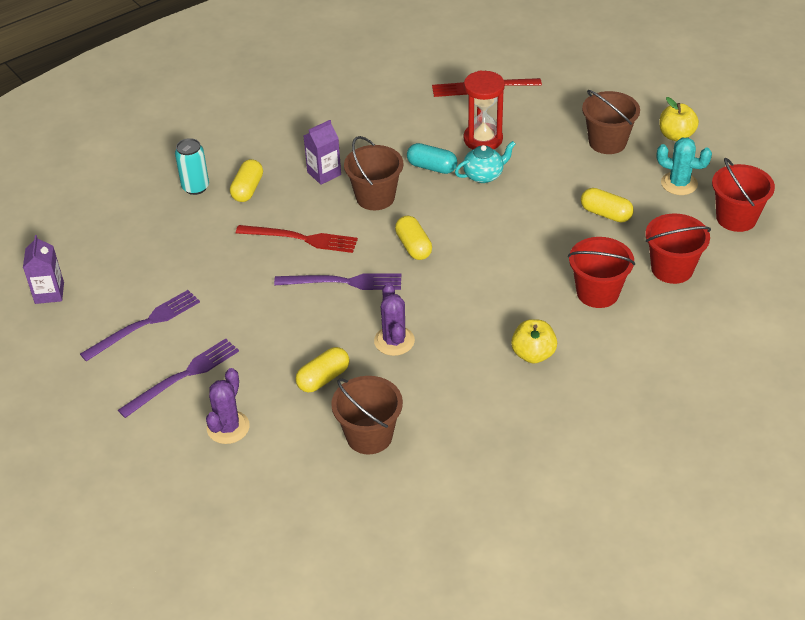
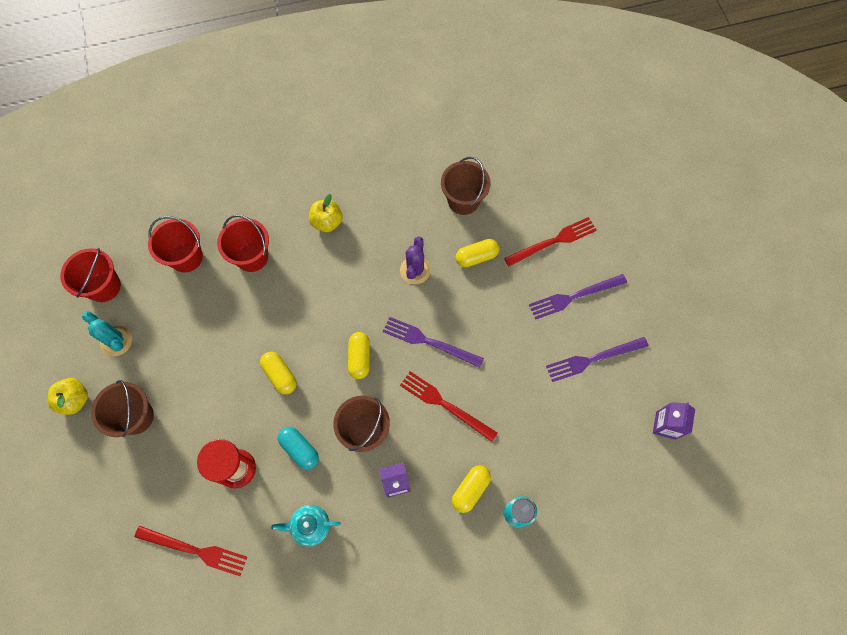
camera: 160 degrees left, 25 degrees up
purple cactus [206,368,250,444] -> red fork [504,217,597,266]
turquoise teapot [455,141,516,183] -> turquoise teapot moved to [271,505,340,547]
yellow capsule [581,188,634,222] -> yellow capsule moved to [260,352,297,394]

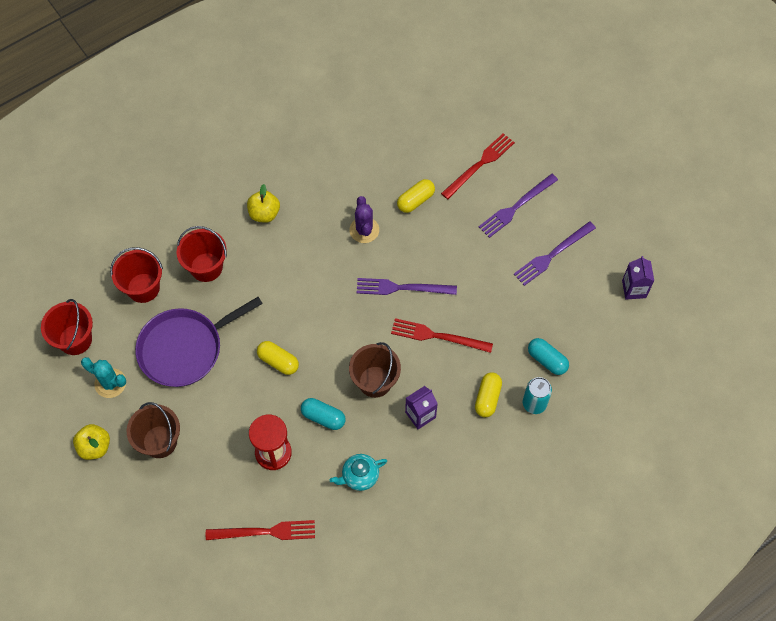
camera: 20 degrees left, 5 degrees down
yellow capsule [348,332,370,379] -> none
brown bucket [441,157,491,215] -> none
none -> purple pan [135,297,263,387]
none -> turquoise capsule [528,338,569,375]

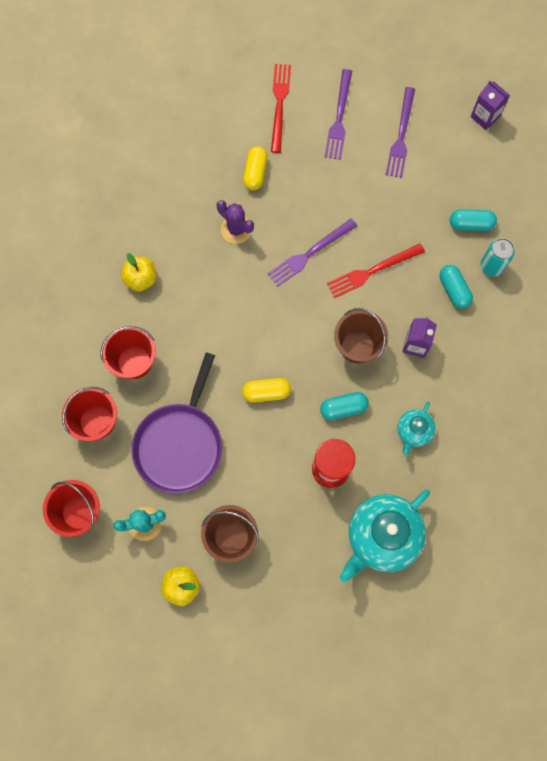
camera: 40 degrees left, 10 degrees up
red fork [206,520,315,540] -> turquoise teapot [340,490,430,582]
yellow capsule [475,372,502,417] -> turquoise capsule [439,265,473,309]

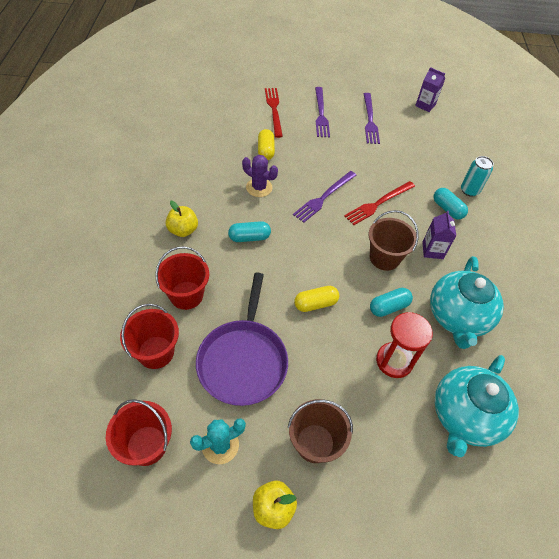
camera: 15 degrees left, 20 degrees down
turquoise teapot [397,402,436,456] -> turquoise teapot [430,256,504,349], size x1.94
turquoise capsule [450,209,497,231] -> turquoise capsule moved to [228,221,271,242]

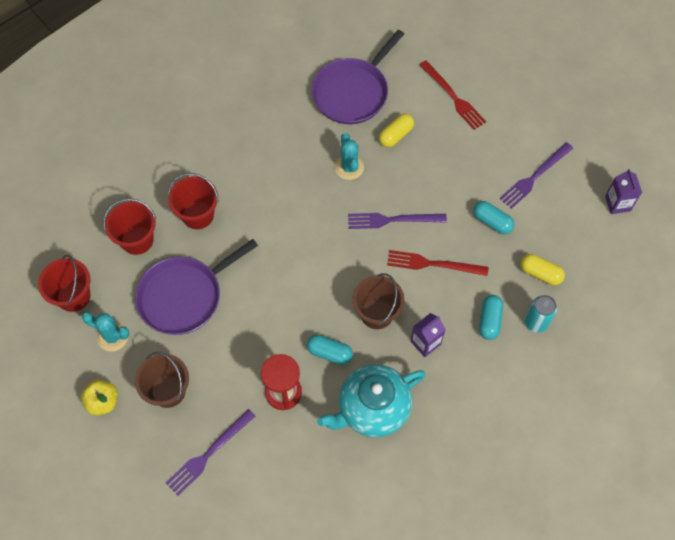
camera: 50 degrees right, 10 degrees up
yellow apple [166,201,198,237] -> none
turquoise capsule [228,221,271,242] -> turquoise capsule moved to [473,201,514,234]
purple cactus [242,155,278,197] -> turquoise cactus [335,133,364,180]
red fork [265,88,283,138] -> red fork turned 105 degrees clockwise [420,60,486,130]
yellow capsule [294,286,339,312] -> yellow capsule moved to [520,254,565,285]
purple fork [315,87,330,137] -> purple fork moved to [166,409,256,496]
turquoise teapot [435,355,519,457] -> none
none -> purple pan [312,30,404,124]

